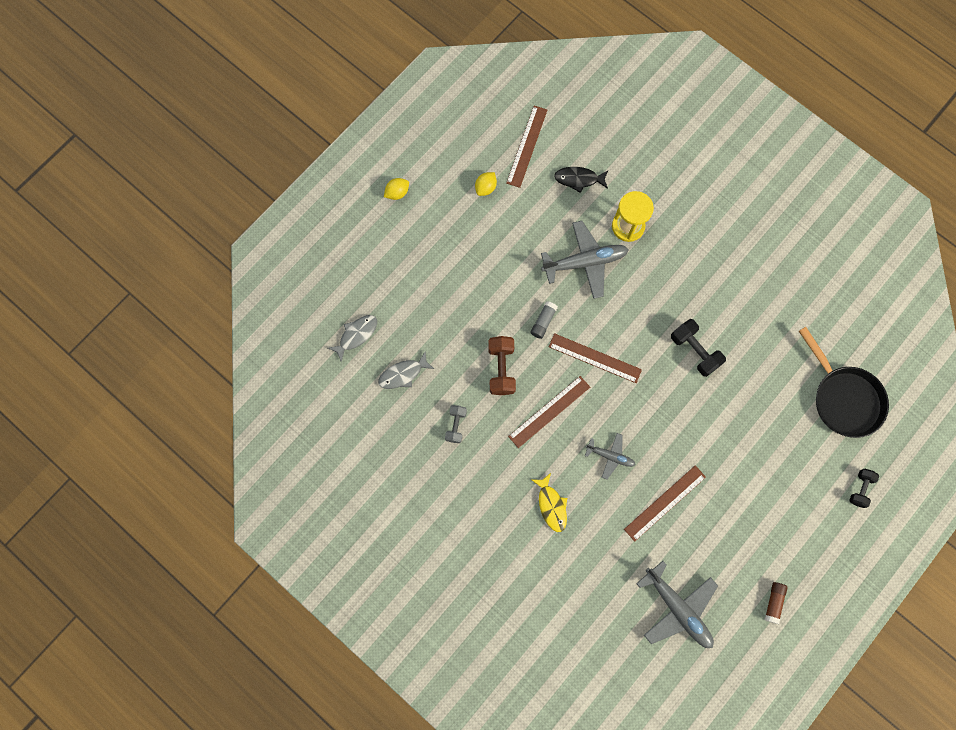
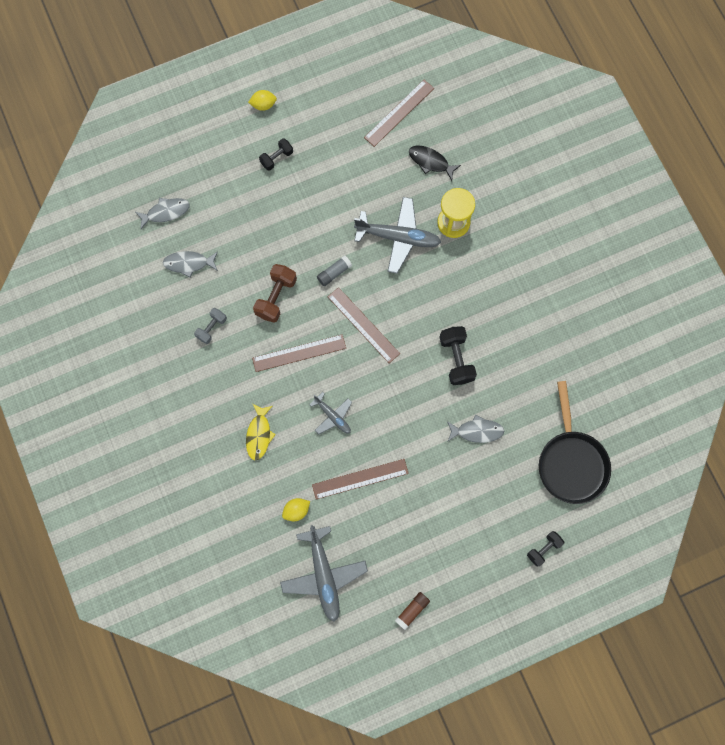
camera: 25 degrees right, 0 degrees up
yellow lemon [475,172,497,196] -> yellow lemon moved to [282,498,310,521]
none -> black dumbbell [259,138,293,171]
none -> grey fish [447,414,504,443]

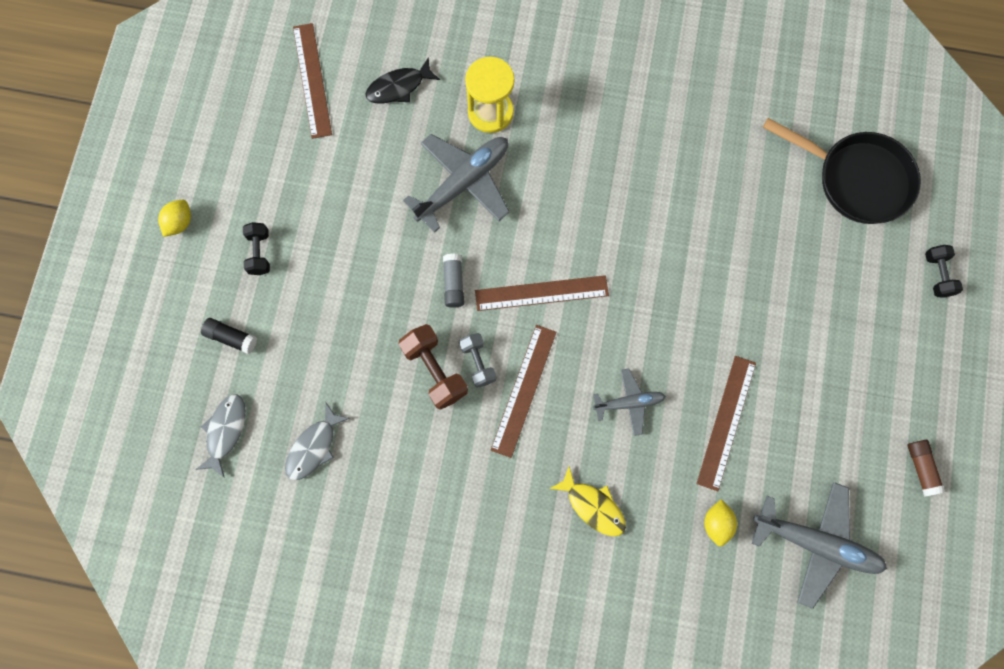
camera: 55 degrees left, 0 degrees up
grey dumbbell [194,308,227,344] -> grey dumbbell moved to [459,333,497,388]
black dumbbell [439,326,477,385] -> none
grey fish [447,414,504,443] -> none
none -> black glue stick [201,318,257,354]

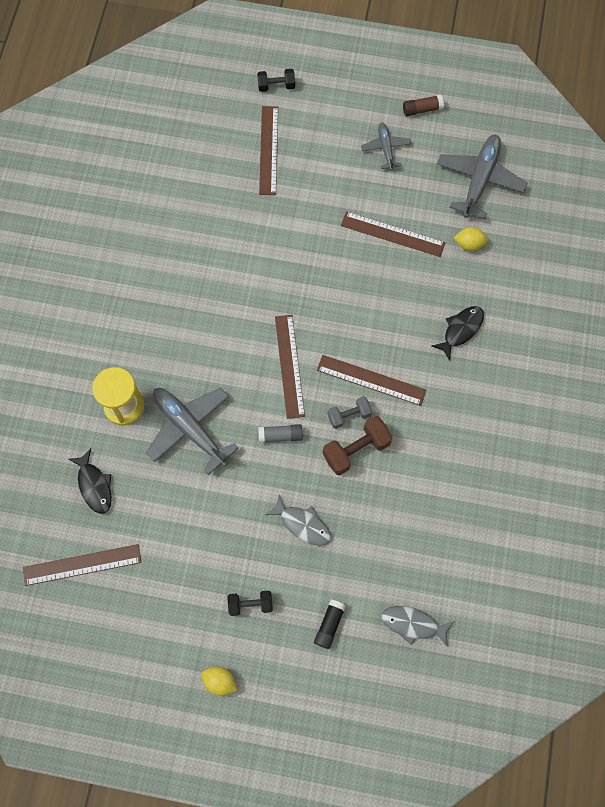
camera: 90 degrees left, 5 degrees down
grey fish [285,403,350,481] -> grey fish moved to [265,495,331,546]
yellow fish [550,467,626,536] -> black fish [432,306,484,360]
grey plane [593,369,665,436] -> grey plane moved to [361,122,411,170]
black pan [763,118,921,224] -> none
none -> brown ruler [259,106,278,195]

